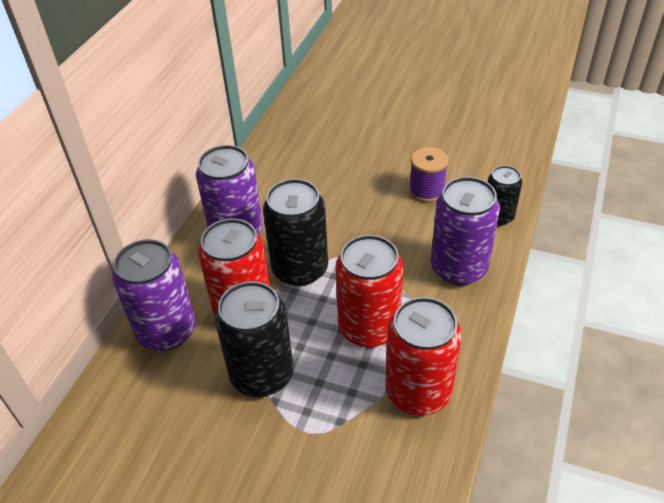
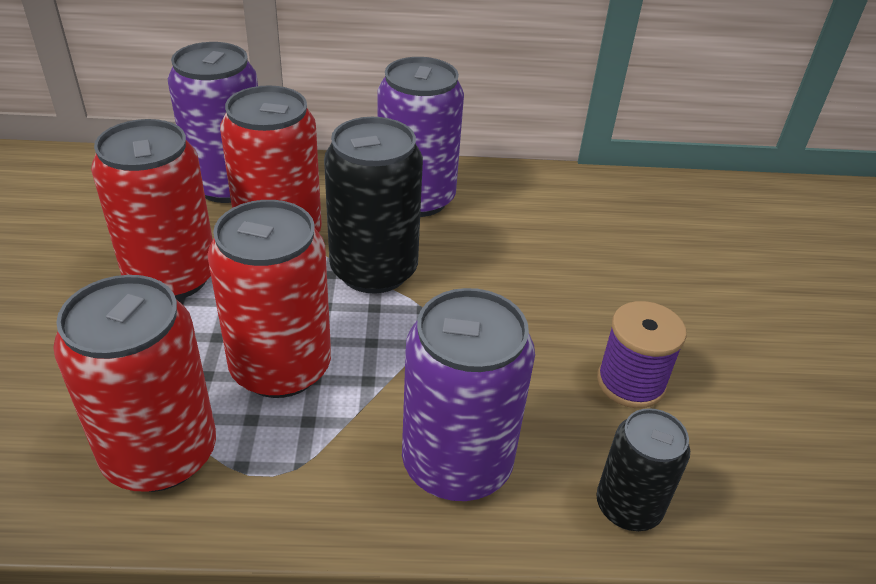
camera: 65 degrees right, 5 degrees down
black can [215,281,294,397] -> red can [91,119,213,300]

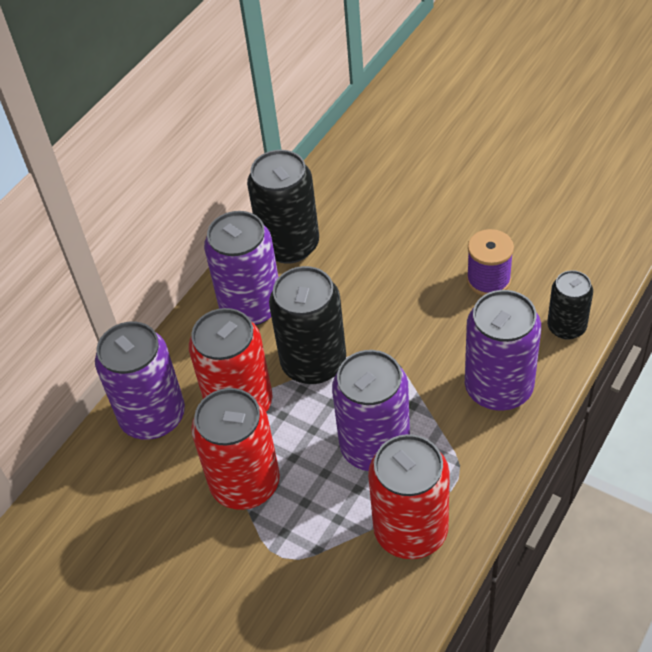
camera: 50 degrees left, 10 degrees up
red can [207,200,331,398] -> purple can [332,350,410,471]
none -> black can [247,150,319,264]

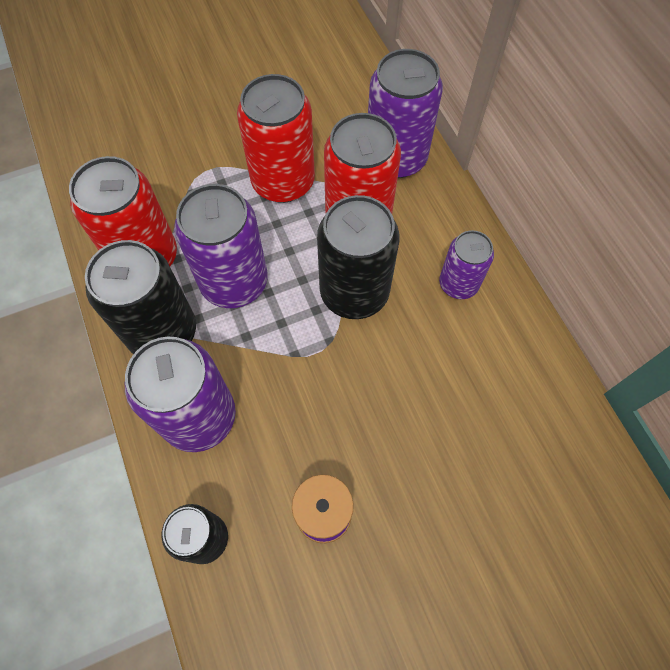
camera: 120 degrees right, 15 degrees up
purple can [204,211,279,325] -> purple can [439,230,494,299], size x0.59
black can [247,150,319,264] -> black can moved to [85,240,196,354]

